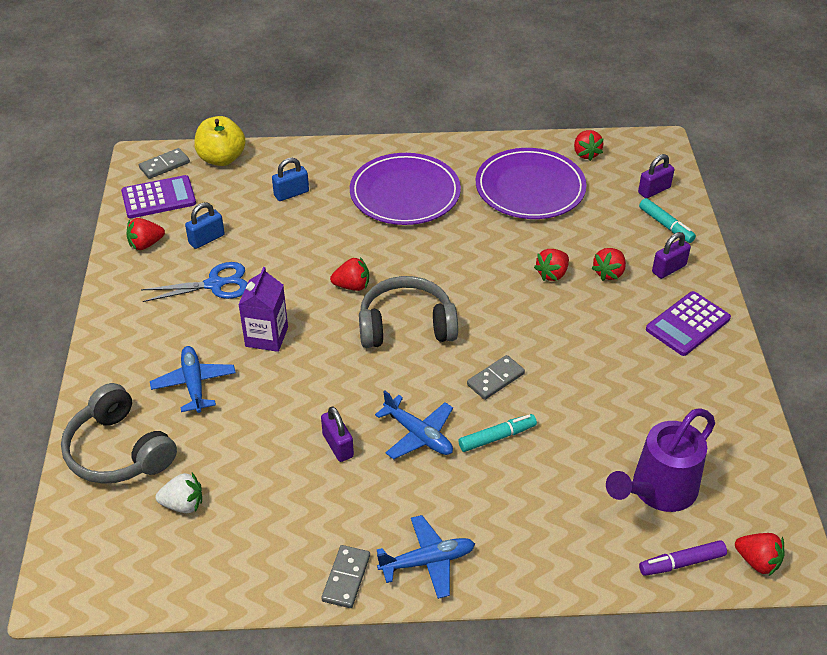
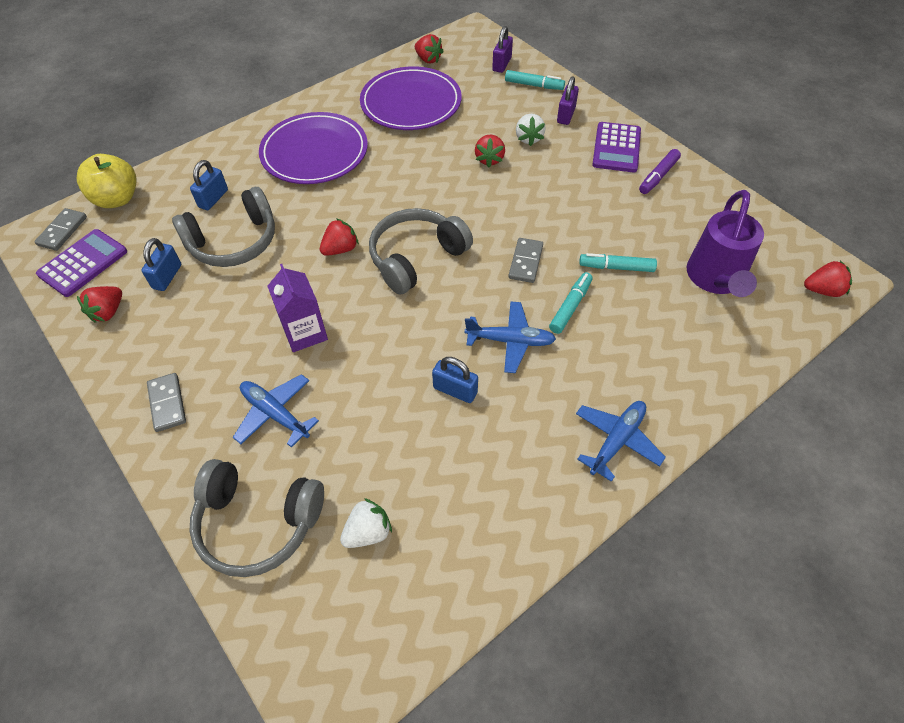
camera: 35 degrees left, 10 degrees up
blue scissors [141,262,248,302] -> none
purple padlock [321,406,354,462] -> blue padlock [432,357,478,403]
grey domino [321,545,370,608] -> grey domino moved to [147,373,186,432]
red strawberry [592,248,626,281] -> white strawberry [516,114,546,146]
purple marker [639,540,727,576] -> purple marker moved to [639,149,681,194]
none -> grey headphones [172,187,275,267]
none -> turquoise marker [579,253,657,272]

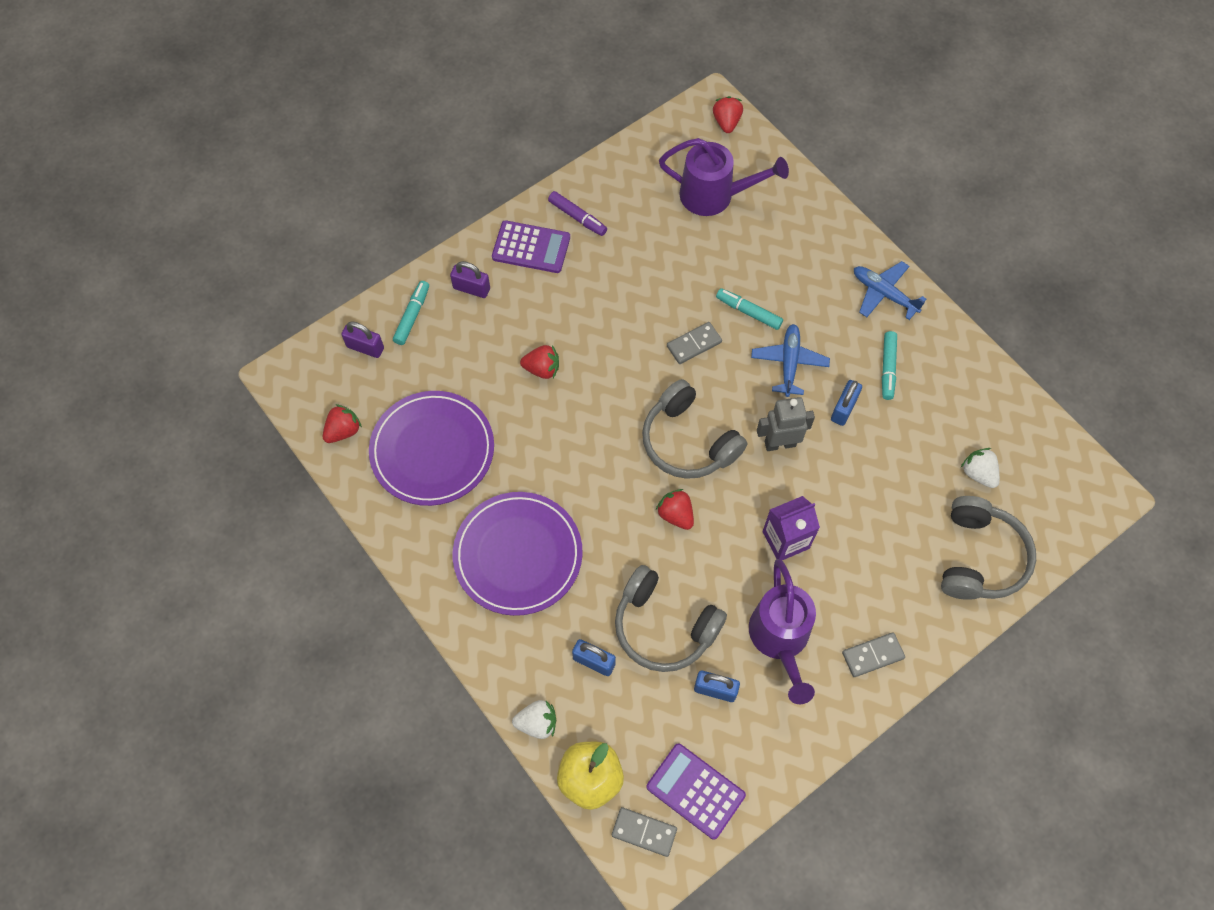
camera: 90 degrees left, 10 degrees up
red strawberry [77,286,122,323] -> none
grey headphones [172,187,275,267] -> grey headphones turned 150 degrees clockwise [615,565,727,672]
blue plane [233,374,319,448] -> none
grey domino [508,238,543,283] -> grey domino turned 45 degrees counterclockwise [667,322,722,364]
white strawberry [516,114,546,146] -> white strawberry moved to [512,700,556,739]
turquoise marker [579,253,657,272] -> turquoise marker moved to [882,331,897,400]
none -> purple watering can [749,559,816,704]
none -> grey robot [757,397,815,451]

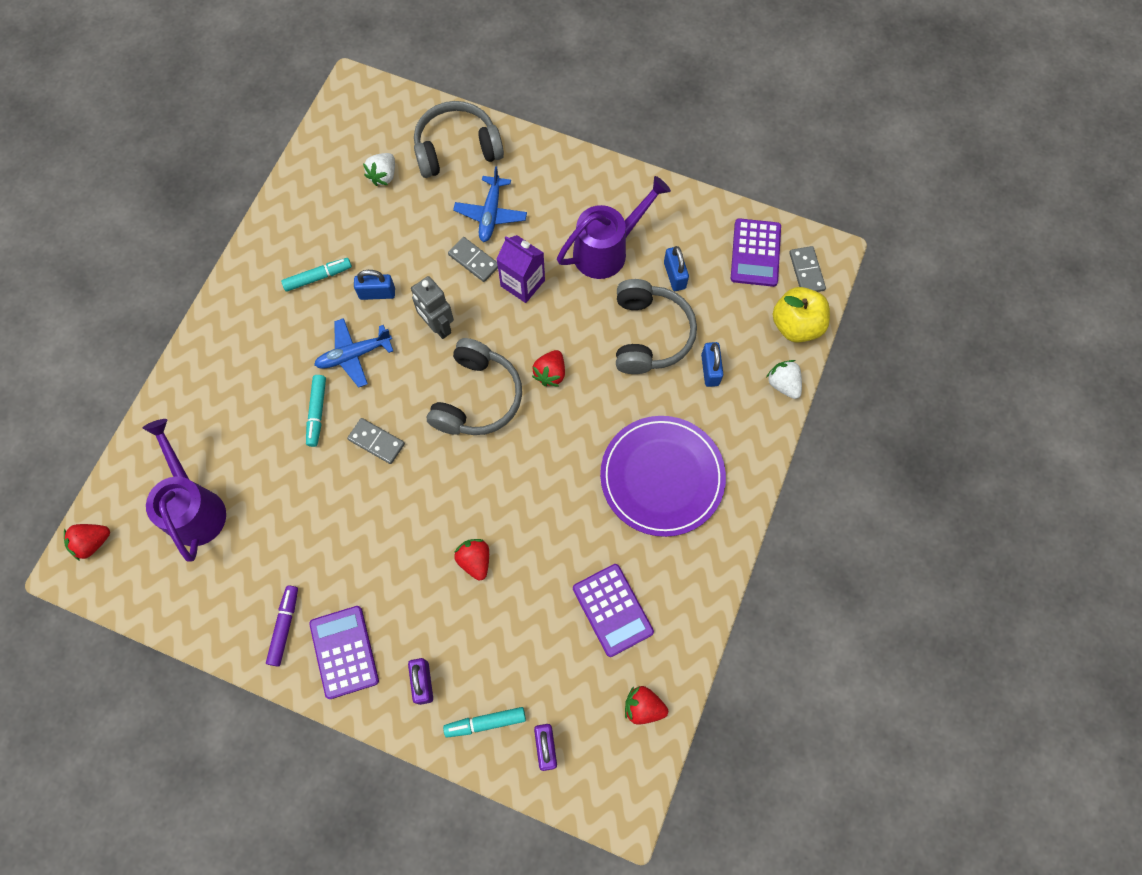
camera: 120 degrees left, 5 degrees up
purple plate [369,391,494,506] -> purple calculator [573,564,654,657]
grey domino [842,632,905,677] -> grey domino moved to [448,237,498,282]
blue plane [854,261,926,320] -> blue plane moved to [453,166,527,242]

